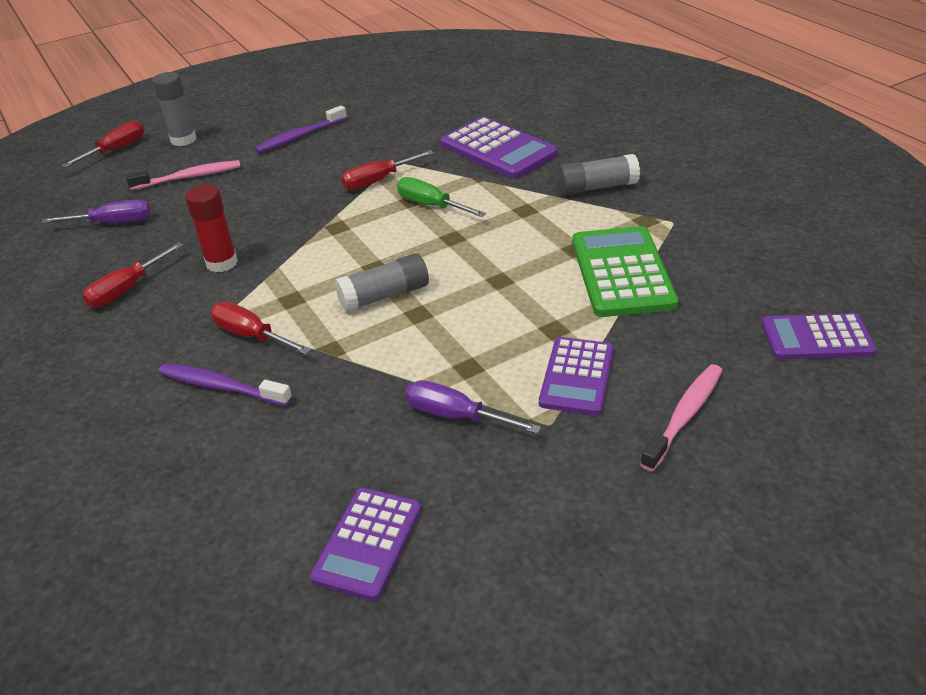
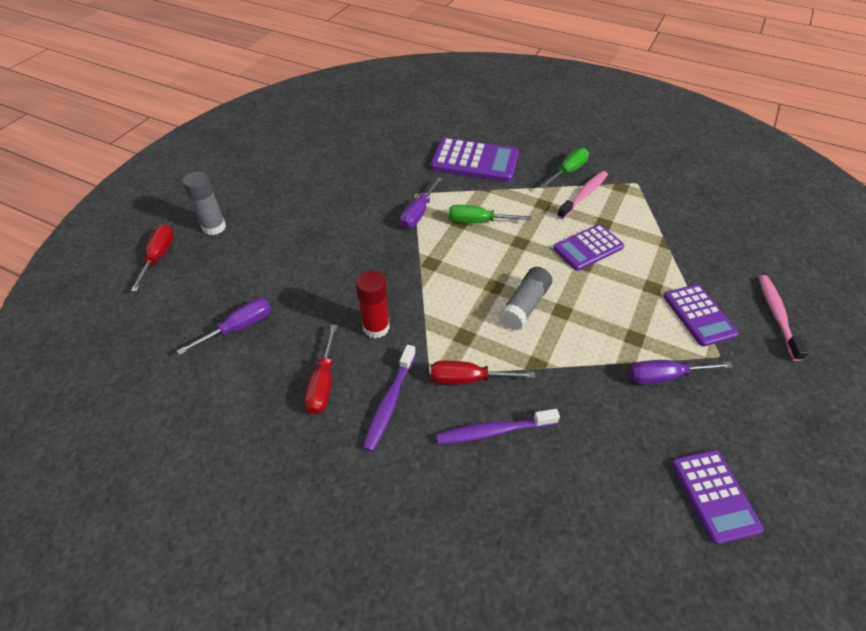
camera: 35 degrees left, 10 degrees up
pink toothbrush [126,160,241,190] -> pink toothbrush moved to [557,171,608,219]
purple toothbrush [255,105,347,153] -> purple toothbrush moved to [363,345,416,452]
red screwdriver [341,150,434,190] -> purple screwdriver [400,177,443,229]
grey glue stick [558,154,640,195] -> green screwdriver [540,148,589,188]
green calculator [572,226,678,317] -> none
purple calculator [761,313,877,359] -> purple calculator moved to [553,224,624,271]

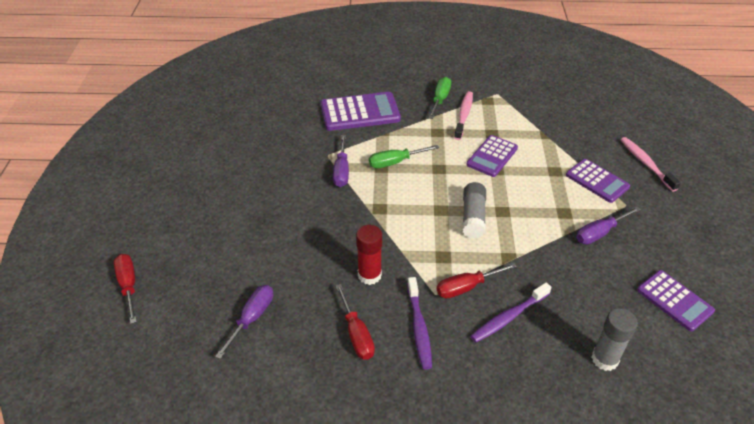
camera: 25 degrees left, 5 degrees down
grey glue stick [182,171,226,235] -> grey glue stick moved to [592,308,638,371]

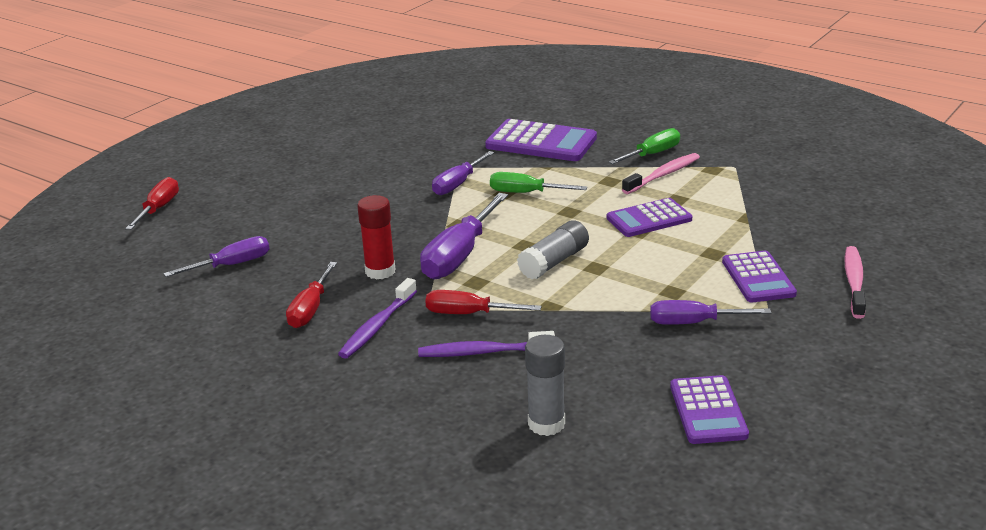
camera: 35 degrees right, 15 degrees down
none -> purple screwdriver [420,193,508,279]

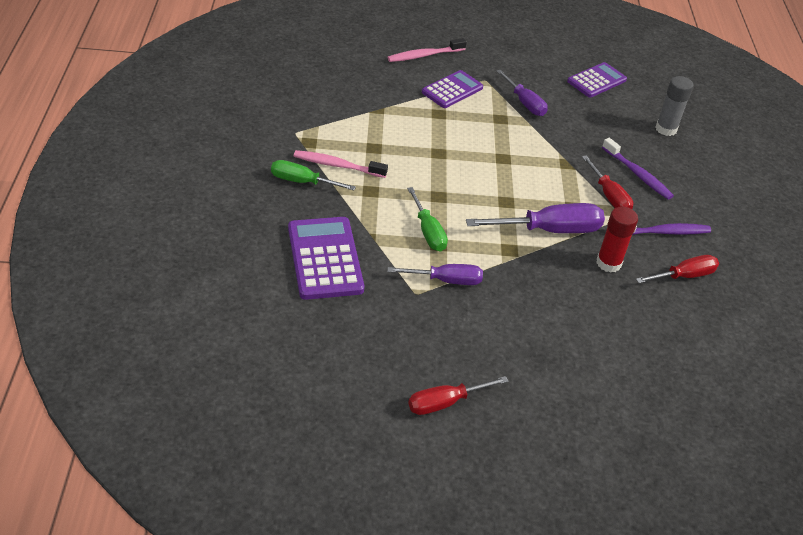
camera: 130 degrees left, 15 degrees up
red screwdriver [125,177,179,230] -> red screwdriver moved to [408,376,509,415]
purple screwdriver [164,236,269,277] -> none
grey glue stick [517,220,589,280] -> none
purple calculator [607,198,692,237] -> none

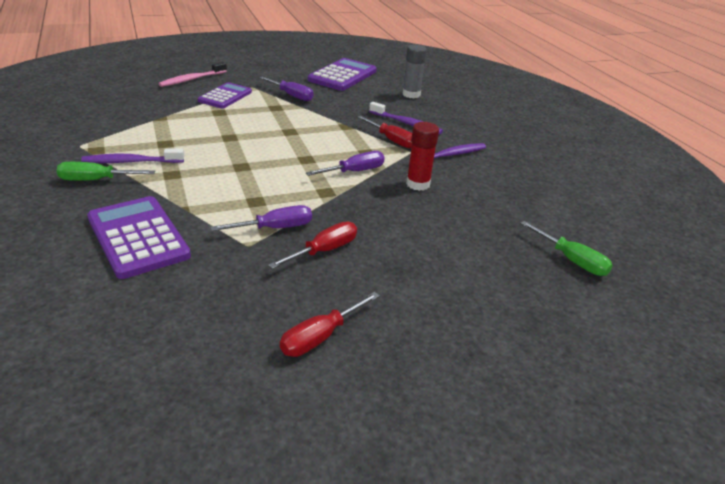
camera: 20 degrees left, 10 degrees down
pink toothbrush [294,150,388,178] -> purple toothbrush [81,149,184,163]
green screwdriver [407,187,448,251] -> green screwdriver moved to [520,221,613,276]
purple screwdriver [466,203,605,233] -> purple screwdriver [306,151,385,176], size x0.64
purple calculator [567,62,627,98] -> purple calculator [308,58,377,91], size x1.50
red screwdriver [636,255,719,283] -> red screwdriver moved to [268,222,357,269]

